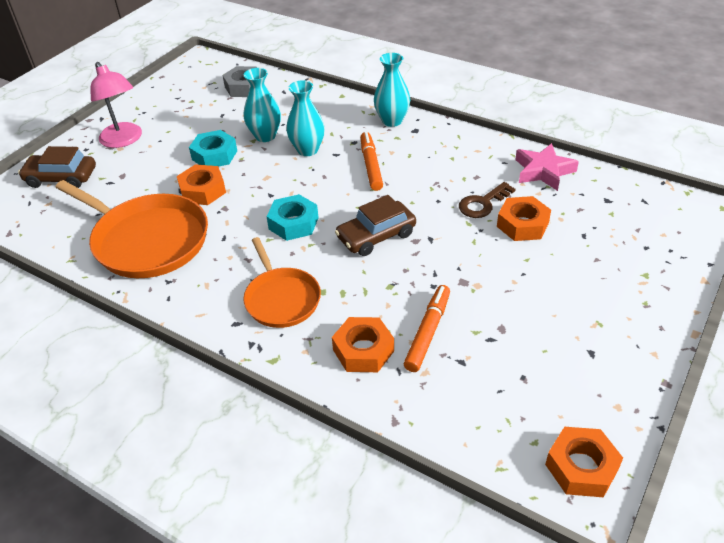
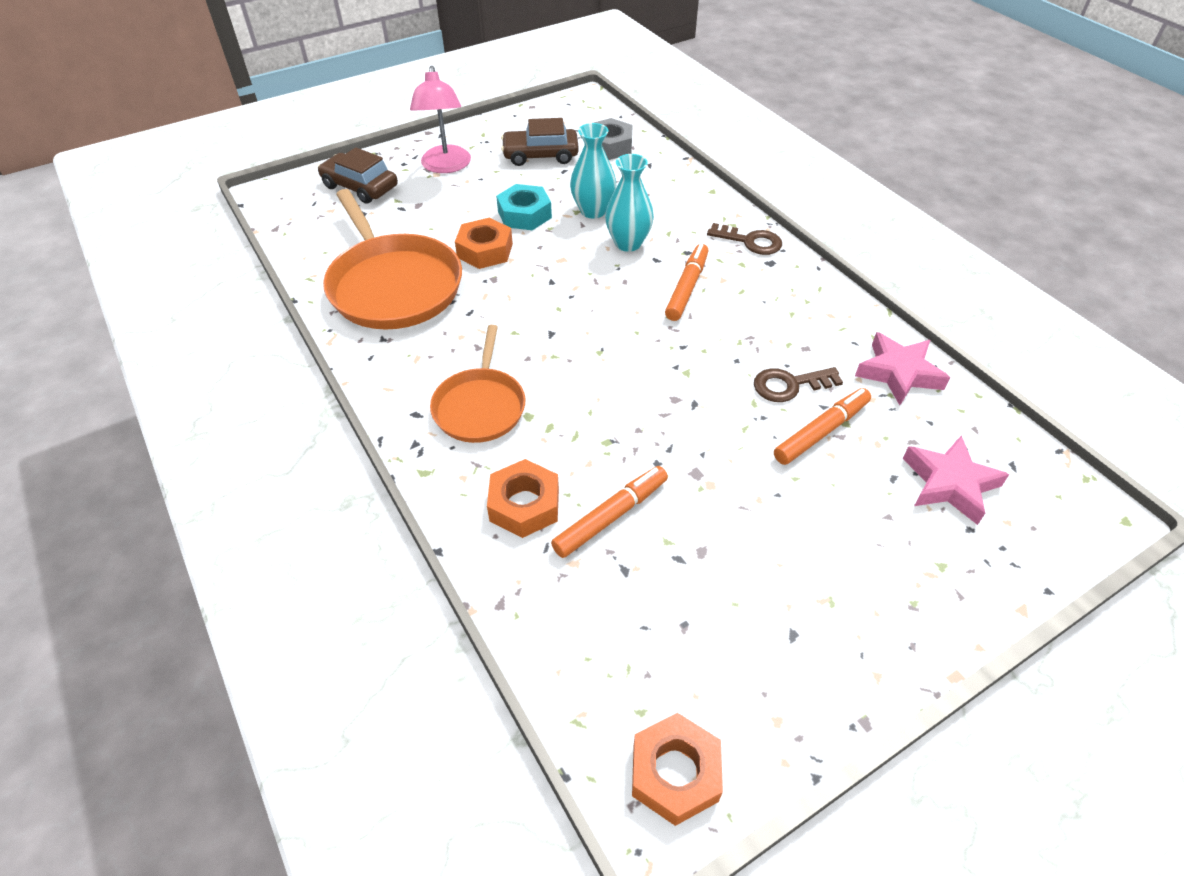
camera: 25 degrees right, 5 degrees up
turquoise nut [266,194,319,241] -> none
brown car [335,195,416,256] -> brown car moved to [501,118,579,166]
turquoise vase [374,53,410,127] -> brown key [707,223,782,255]
orange nut [497,196,551,241] -> orange marker [774,388,871,465]
none -> pink star [902,435,1009,525]

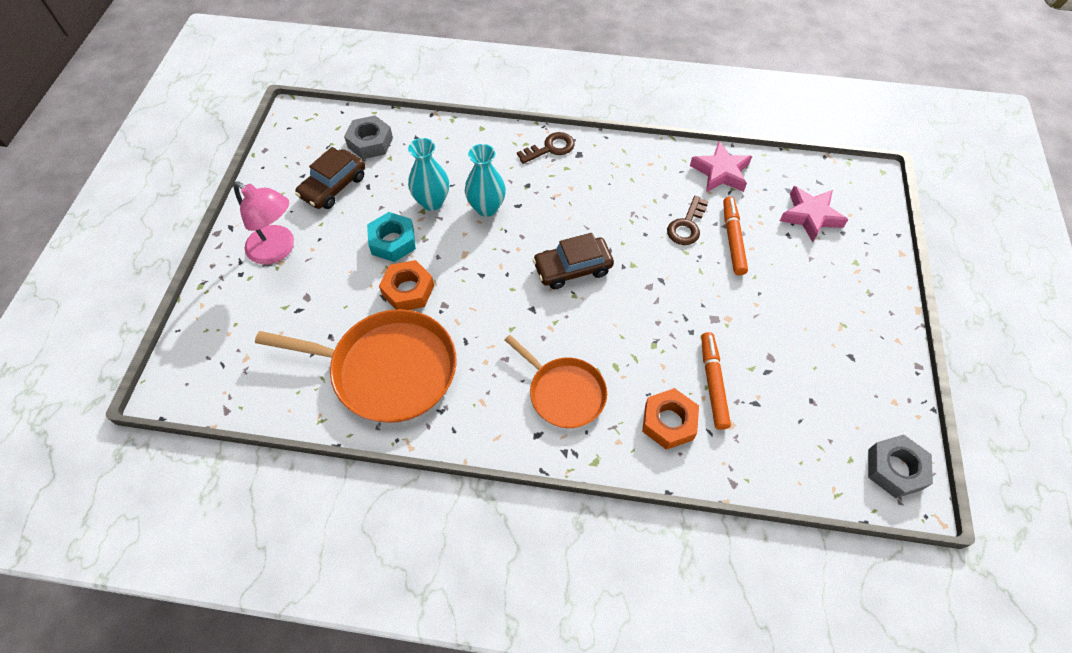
camera: 50 degrees left, 10 degrees up
brown car [318,147,398,204] -> brown car moved to [532,233,614,289]
orange nut [632,713,723,826] -> grey nut [868,434,933,498]
orange marker [665,244,708,321] -> none

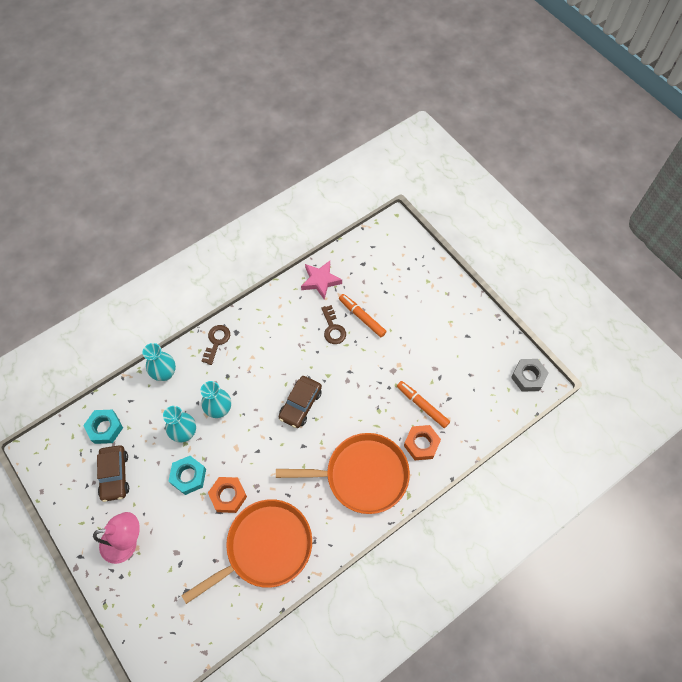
camera: 45 degrees left, 5 degrees up
grey nut [344,115,393,159] -> turquoise nut [83,410,123,444]
orange pan [505,335,607,428] -> orange pan [276,433,410,514], size x1.65
pink star [780,186,848,242] -> none
none -> turquoise vase [142,343,176,381]

